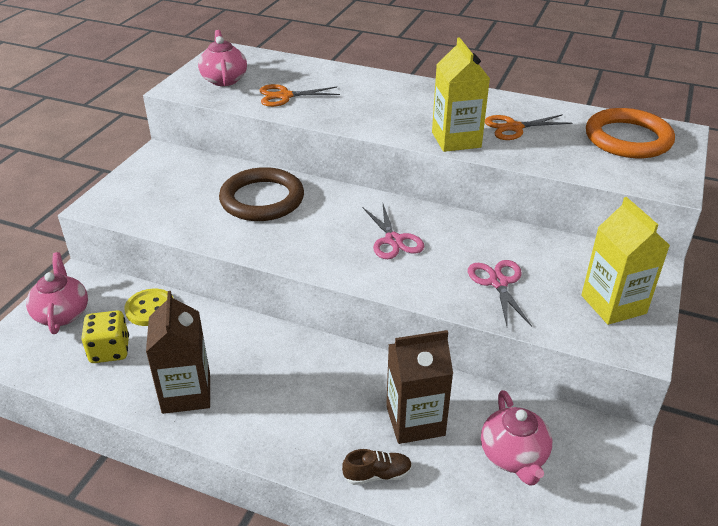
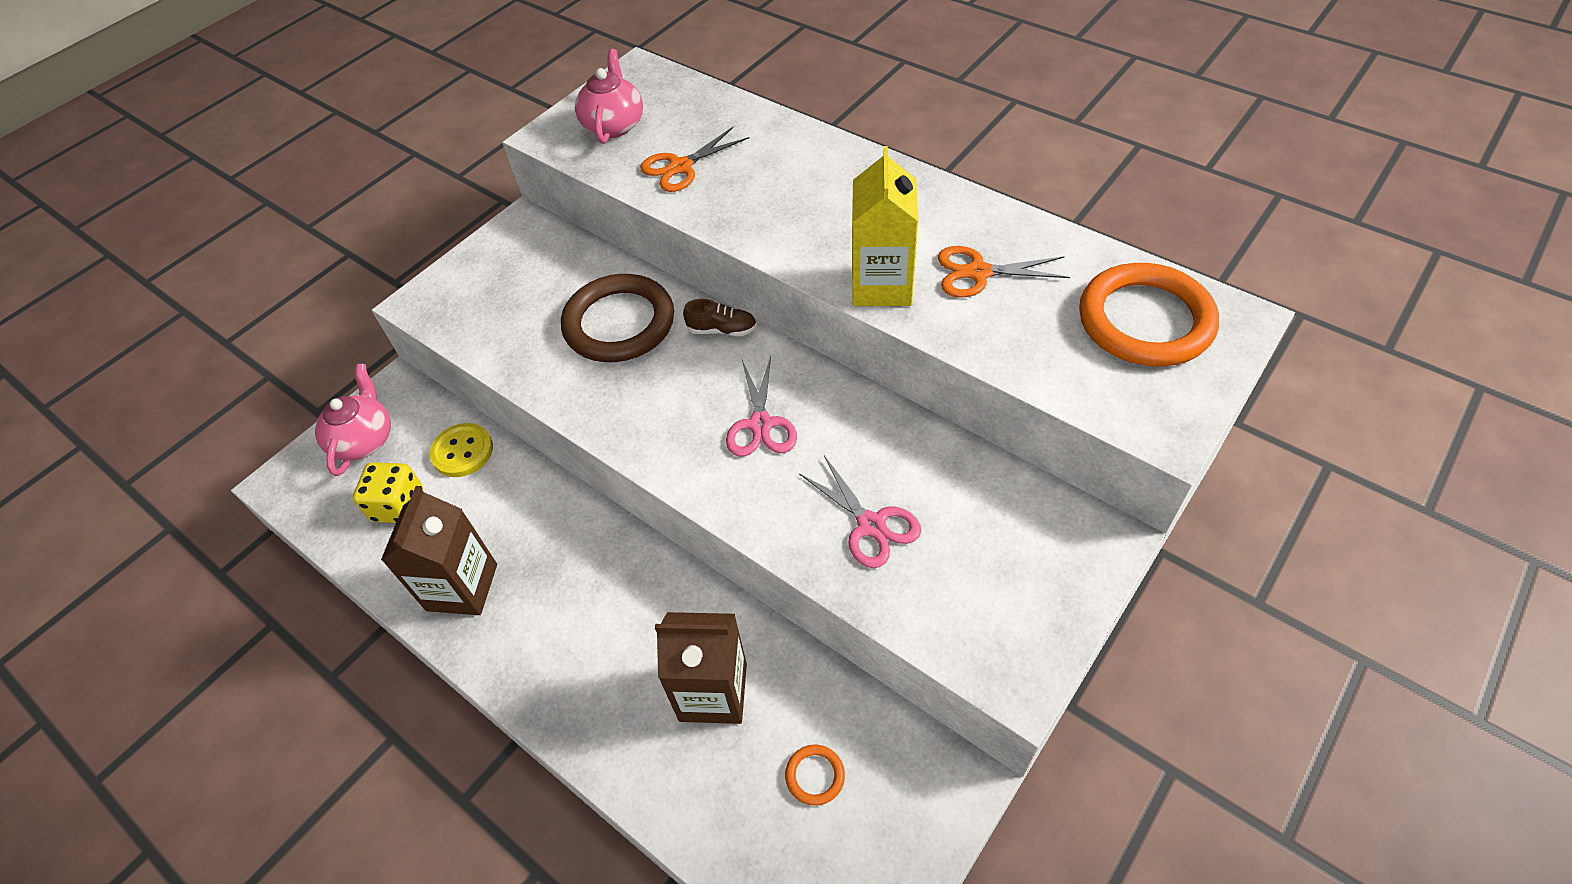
camera: 20 degrees right, 15 degrees up
orange scissors [260,84,340,107] -> orange scissors turned 45 degrees counterclockwise [640,127,749,192]
brown shoe [342,449,412,485] -> brown shoe moved to [683,299,757,336]
pink scissors [468,260,532,327] -> pink scissors turned 135 degrees clockwise [799,456,921,568]
pink teapot [481,390,552,486] -> orange ring [785,745,845,806]
yellow carton [581,197,670,325] -> none

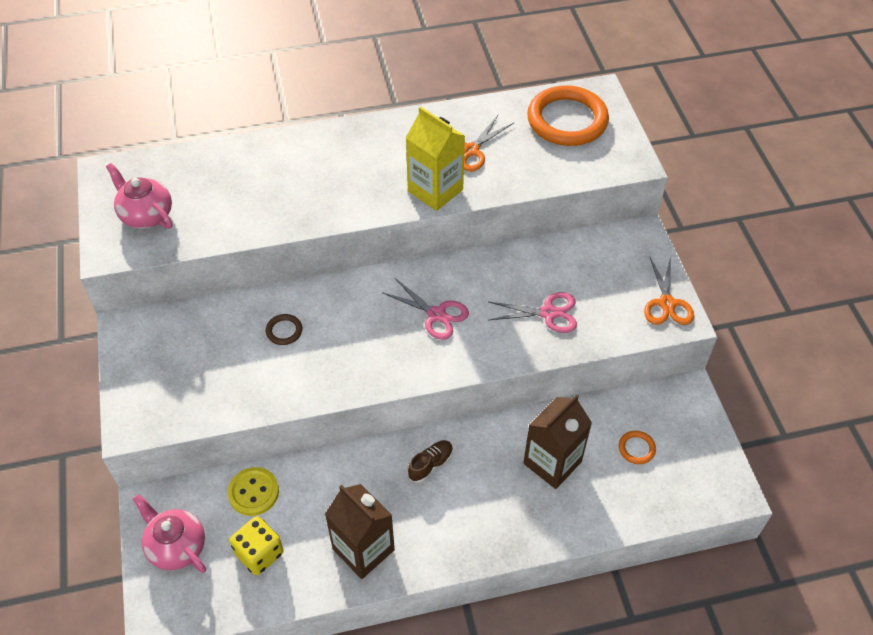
camera: 55 degrees left, 0 degrees up
brown ring [561,274,674,362] -> brown ring [266,314,302,345], size x0.41
orange scissors [640,127,749,192] -> orange scissors moved to [644,256,694,325]
brown shoe [683,299,757,336] -> brown shoe moved to [408,440,453,483]

